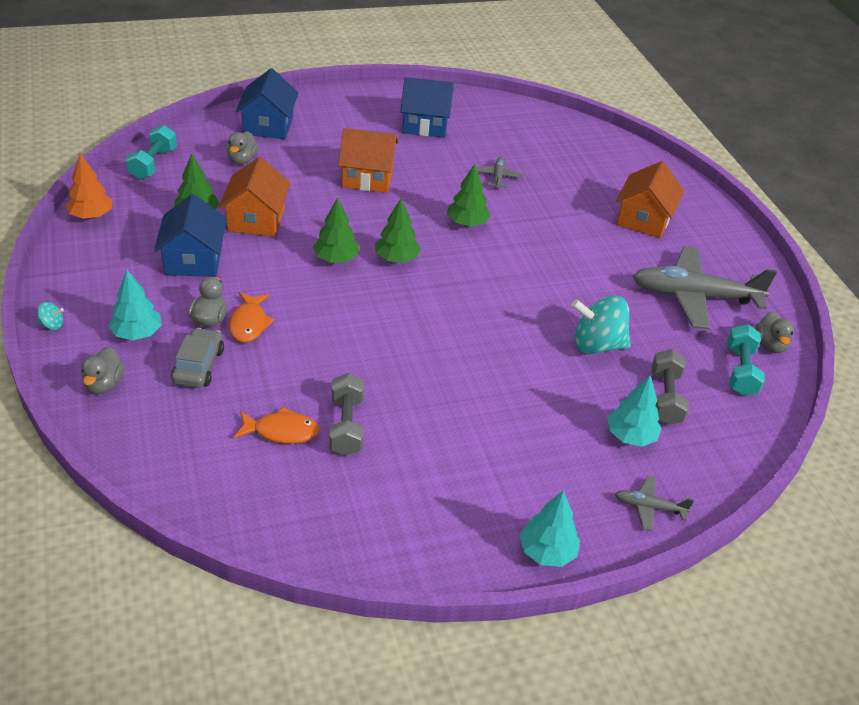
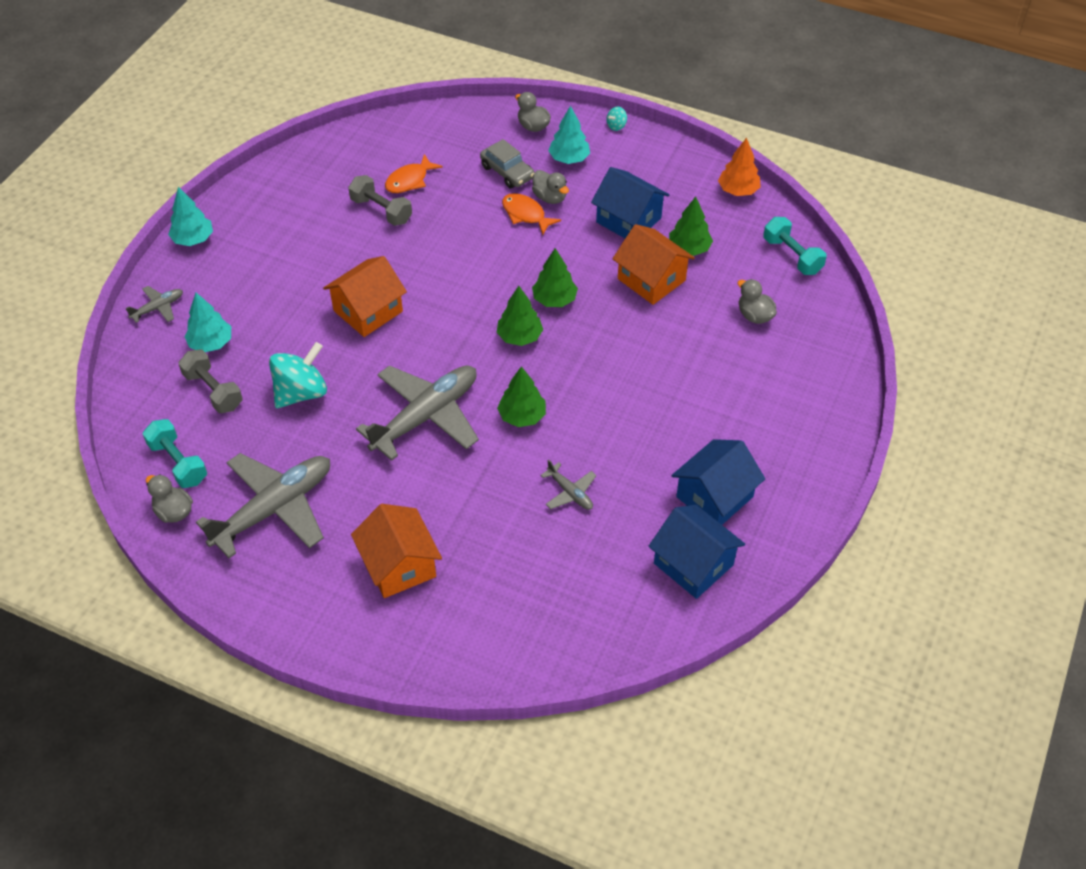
camera: 135 degrees right, 10 degrees up
blue house [236,68,299,139] -> blue house moved to [648,505,745,599]
orange house [338,128,398,193] -> orange house moved to [323,256,407,337]
none -> grey plane [356,365,479,461]

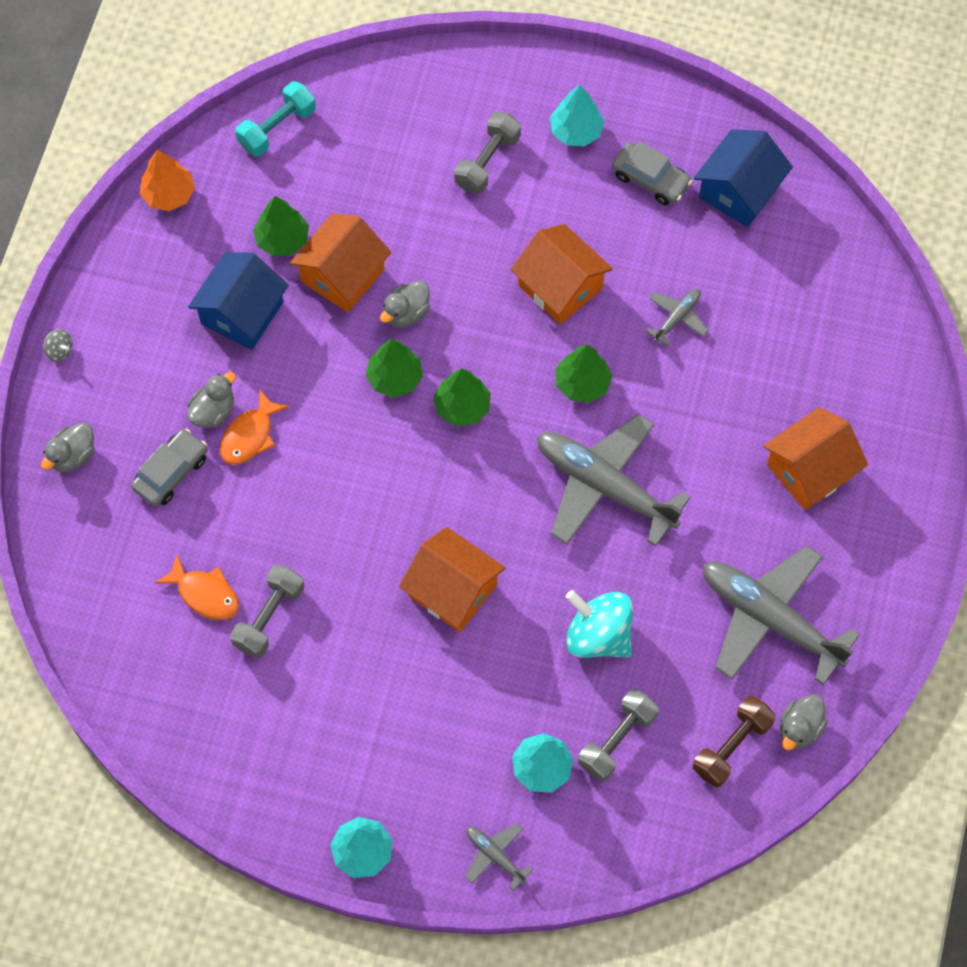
camera: 100 degrees left, 15 degrees up
turquoise dumbbell [143,419,207,488] -> brown dumbbell [693,696,776,787]
turquoise tree [548,106,590,164] -> turquoise tree moved to [550,85,604,147]
turquoise spinning top [607,107,627,131] -> grey spinning top [43,329,73,362]
blue house [672,439,765,525] -> grey car [612,141,692,205]
grey duck [737,279,777,324] -> grey duck moved to [380,280,430,328]
none -> grey dumbbell [454,112,521,194]
none -> orange house [511,224,613,325]

